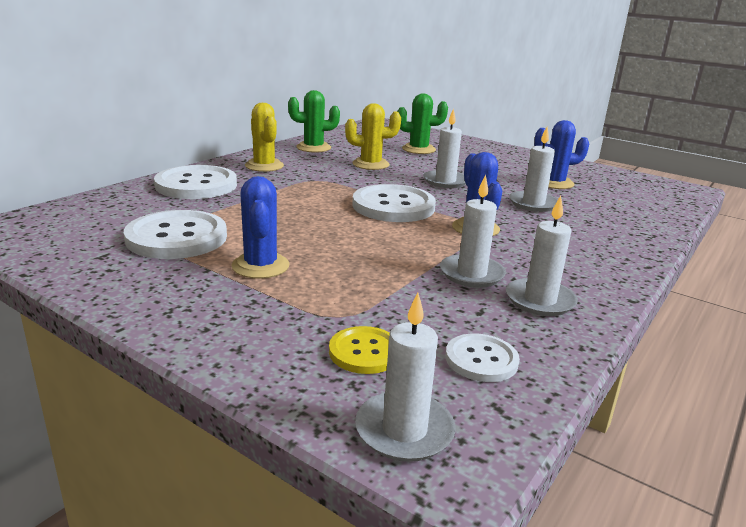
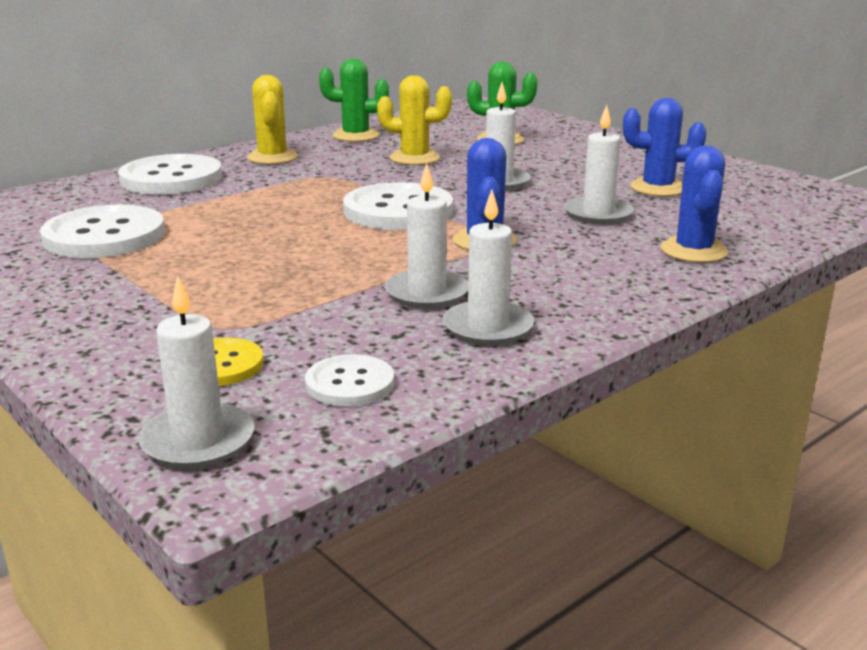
camera: 15 degrees right, 0 degrees up
blue cactus [231,176,290,279] -> blue cactus moved to [661,145,729,263]

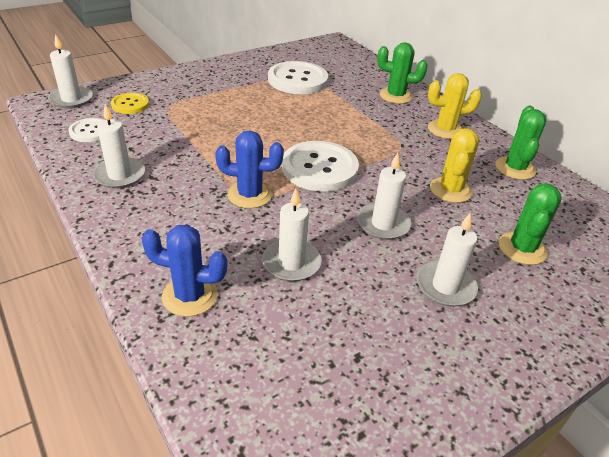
camera: 95 degrees right, 15 degrees up
white button [118,154,222,194] -> green cactus [377,42,428,104]
white candle [385,163,468,309] -> white candle moved to [417,212,478,306]
blue cactus [623,98,707,196] -> none

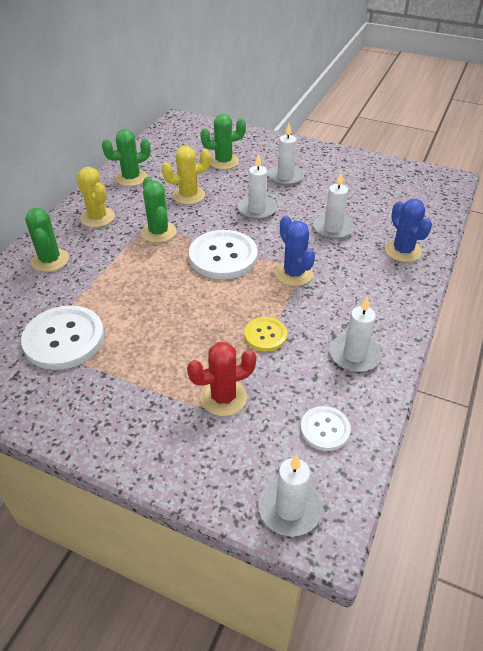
camera: 120 degrees left, 5 degrees up
yellow button [111,93,149,114] -> yellow button moved to [244,317,287,352]
none -> green cactus [141,177,177,243]
none -> red cactus [187,342,256,416]

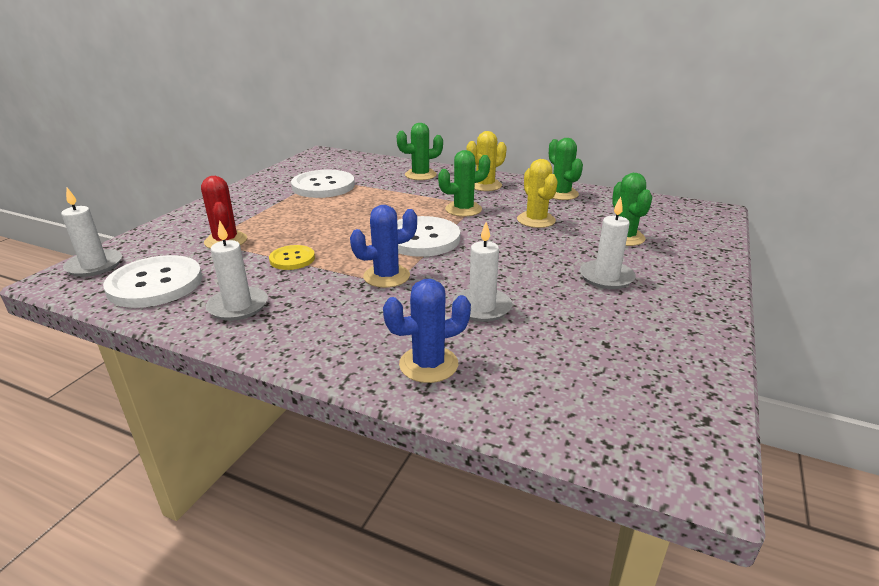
camera: 90 degrees right, 15 degrees down
white candle [238,153,277,220] -> none
white button [300,406,351,451] -> white button [103,255,202,308], size x1.84

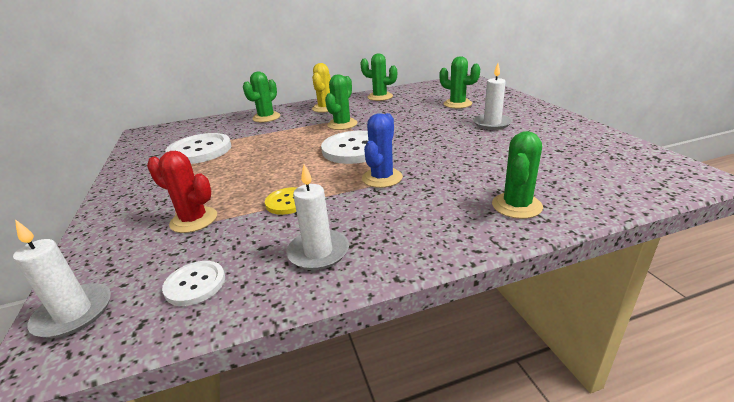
camera: 40 degrees left, 0 degrees up
white button [103,255,202,308] -> white button [162,261,225,306], size x0.54
blue cactus [383,279,471,383] -> green cactus [492,131,543,219]
white candle [453,222,512,322] -> none
yellow cactus [517,159,558,228] -> none

